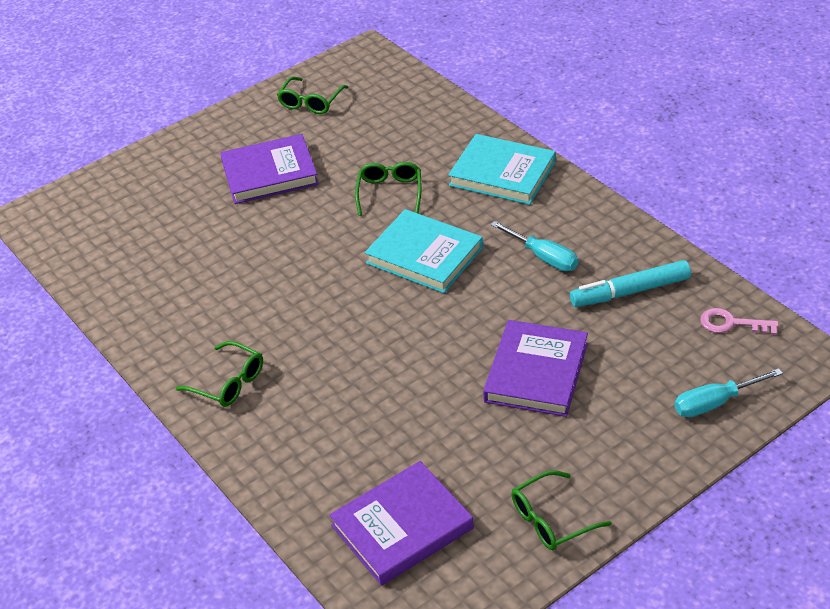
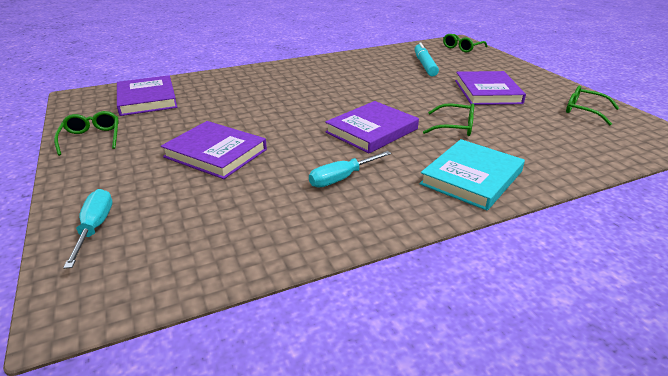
camera: 100 degrees right, 10 degrees down
green glasses [176,341,263,407] -> green glasses moved to [443,34,488,52]
turquoise book [365,209,483,293] -> purple book [325,101,419,154]
turquoise marker [570,260,691,307] -> turquoise marker moved to [415,42,439,77]
pink key [700,308,779,335] -> none

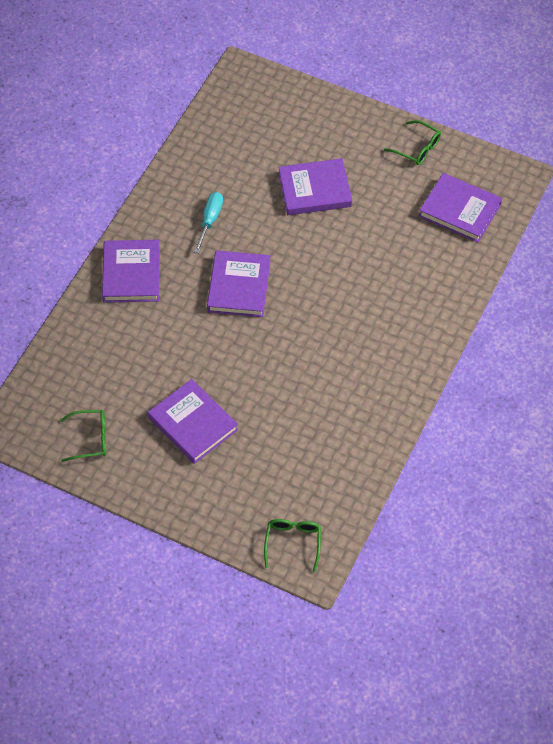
camera: 140 degrees right, 25 degrees up
turquoise screwdriver [63,189,112,269] -> none
turquoise marker [415,42,439,77] -> none
turquoise book [419,139,525,211] -> purple book [102,240,160,303]
green glasses [423,103,474,136] -> none

